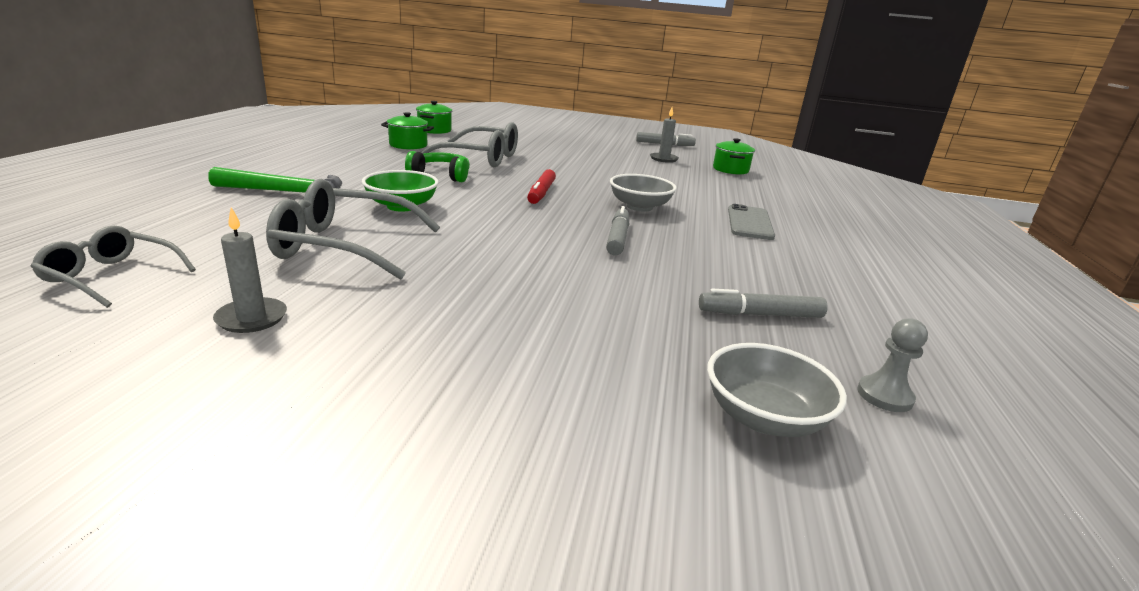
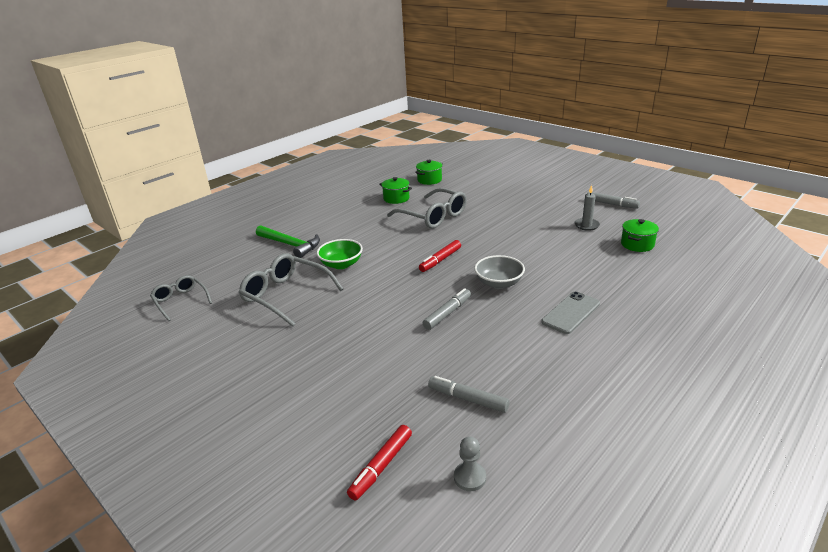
camera: 35 degrees right, 5 degrees up
grey candle [213,207,287,333] -> none
green headphones [405,151,470,182] -> none
grey bowl [707,343,847,437] -> red marker [347,425,412,501]

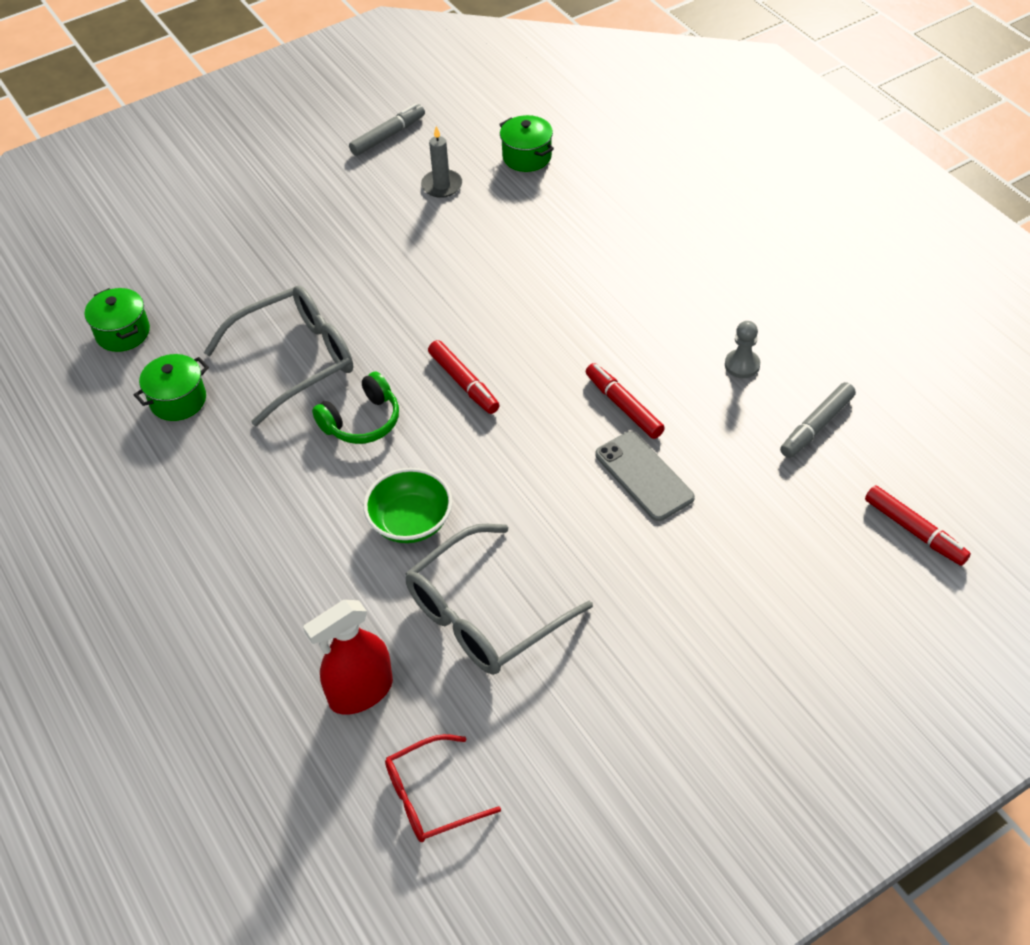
camera: 75 degrees left, 20 degrees up
grey glasses [150,275,212,321] -> red glasses [385,734,501,842]
green hammer [256,225,320,258] -> none
grey marker [423,288,471,330] -> red marker [586,363,665,439]
grey pawn [454,436,486,491] -> grey pawn moved to [725,321,760,378]
grey bowl [474,255,525,289] -> none
grey phone [541,291,600,334] -> grey phone moved to [595,431,695,521]
none -> red spray bottle [303,600,393,715]
none -> green headphones [312,371,399,444]

